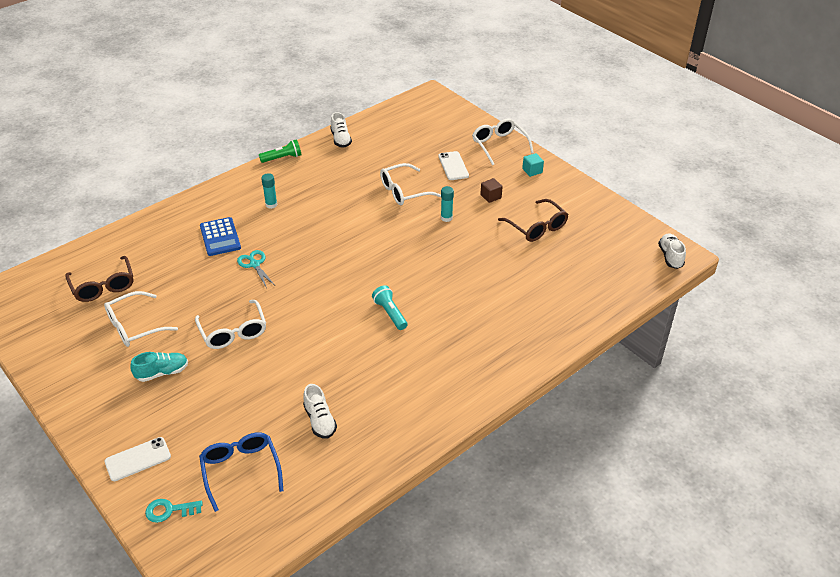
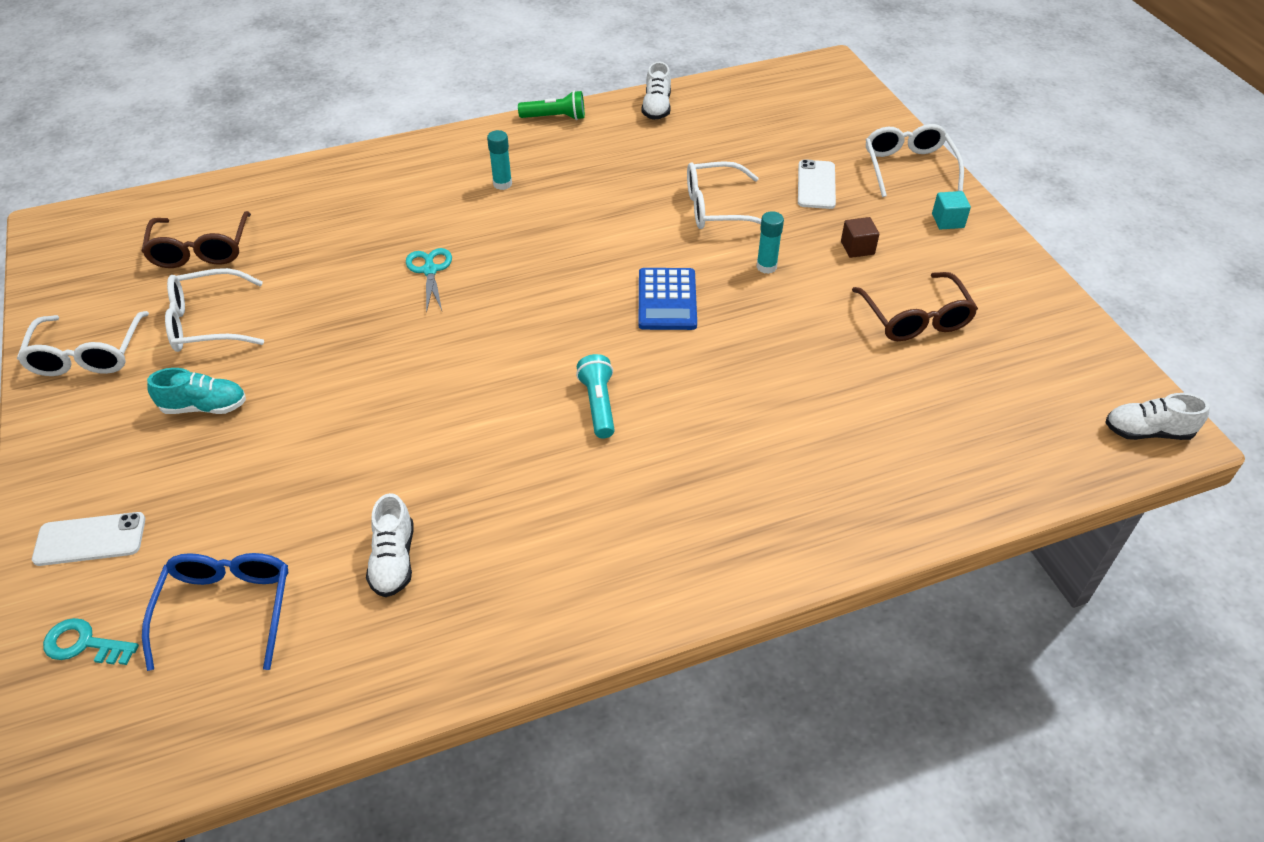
camera: 20 degrees right, 5 degrees up
white glasses [195,300,266,349] -> white glasses moved to [17,311,149,376]
blue calculator [200,217,241,256] -> blue calculator moved to [639,268,697,330]
white shoe [658,233,686,269] -> white shoe turned 105 degrees counterclockwise [1105,393,1210,440]

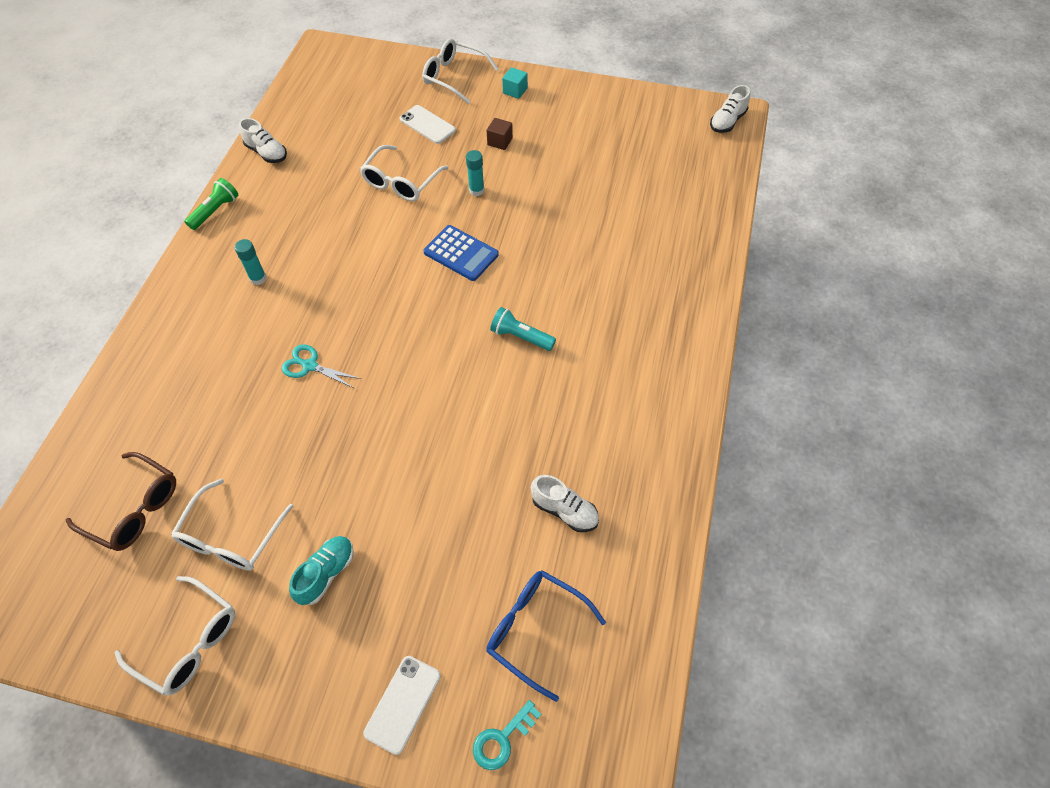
camera: 55 degrees left, 10 degrees up
brown glasses [852,272,978,341] -> none

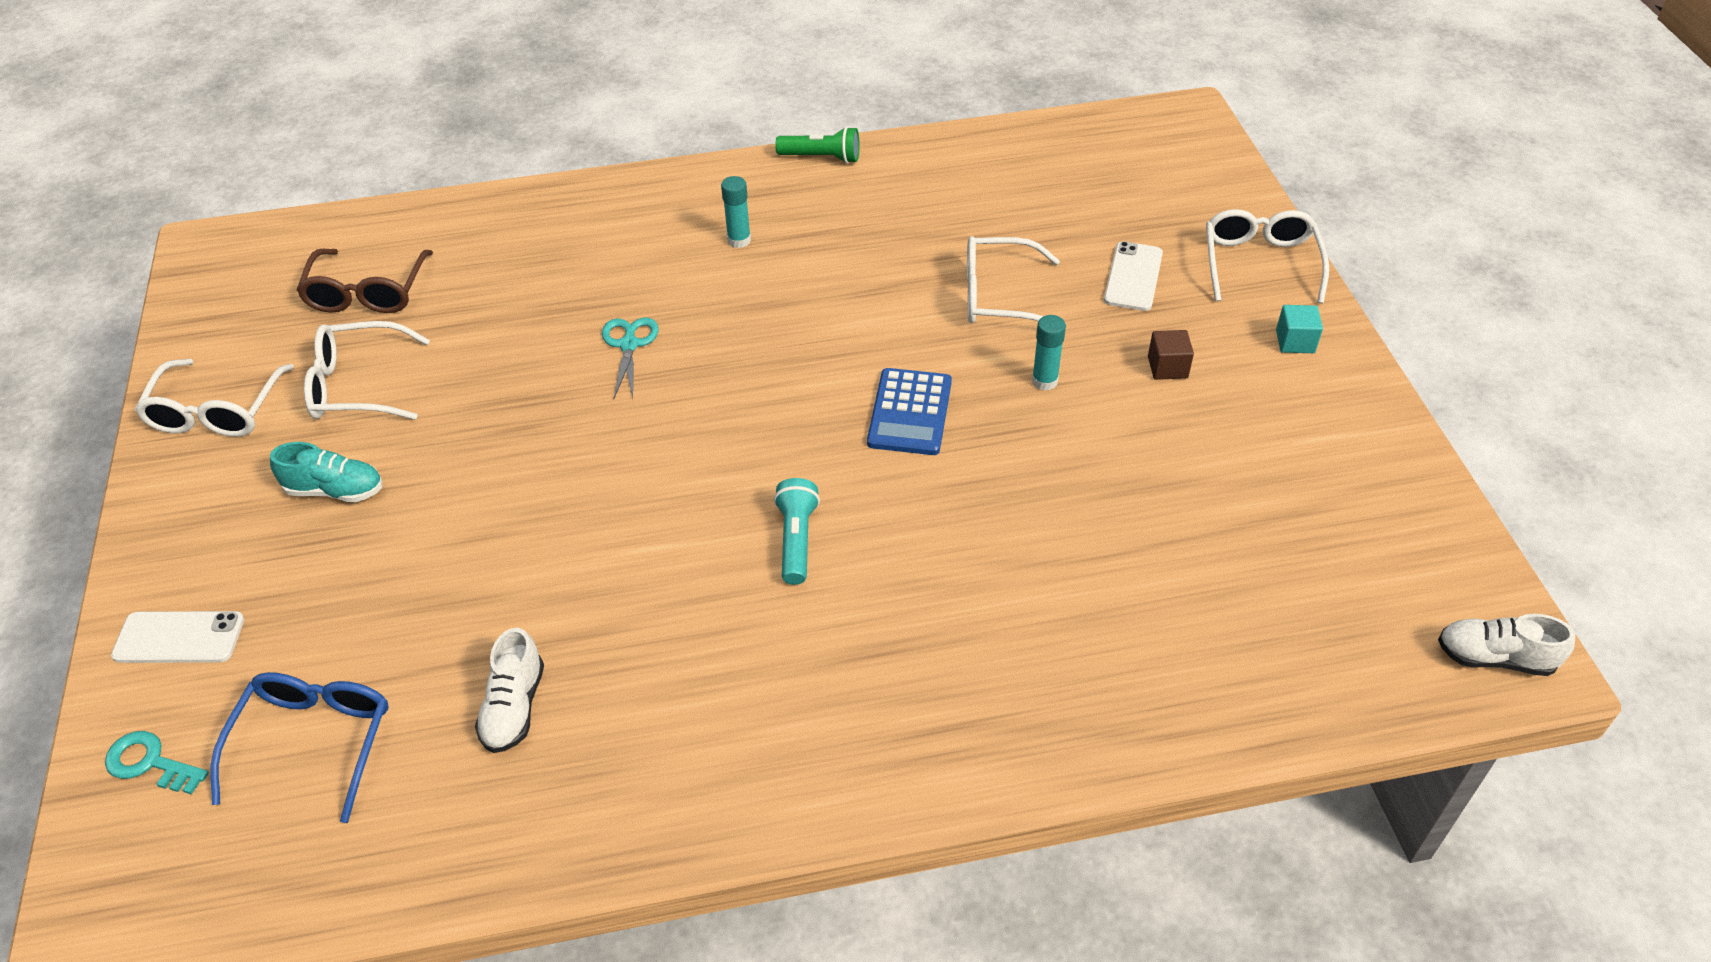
camera: 65 degrees right, 10 degrees down
white shoe [239,118,287,163] -> none

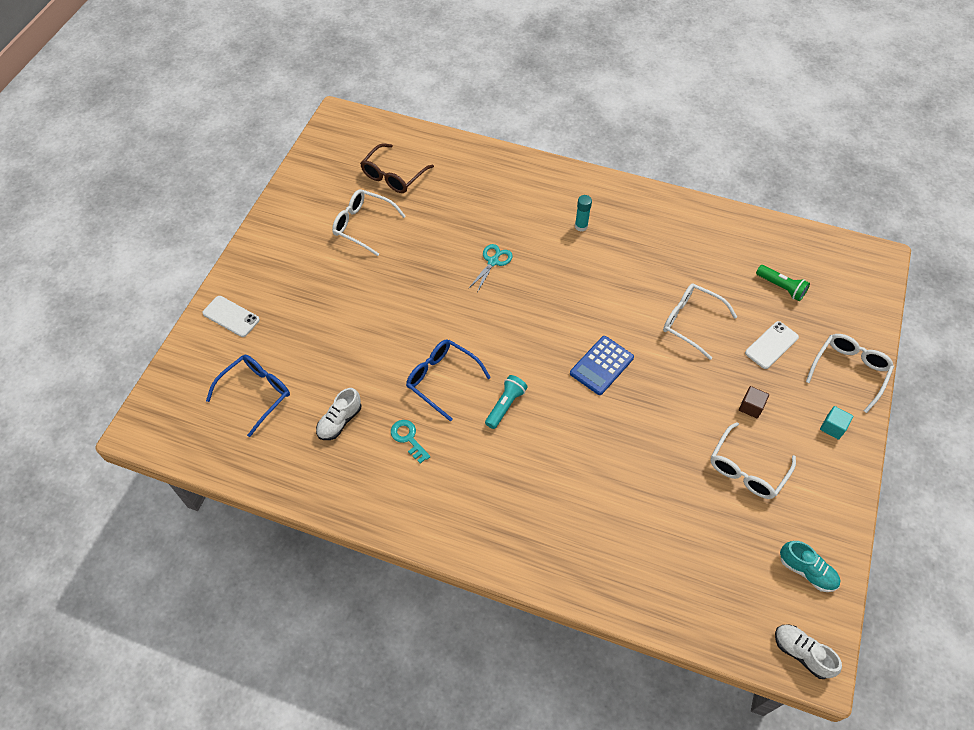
camera: 30 degrees right, 10 degrees up
turquoise key [105,731,209,794] -> turquoise key moved to [391,420,430,463]
white glasses [135,359,294,437] -> white glasses moved to [710,422,796,499]
turquoise shoe [270,442,382,502] -> turquoise shoe moved to [780,541,841,592]
green flashlight [775,127,860,163] -> green flashlight moved to [756,265,810,301]
turquoise glue stick [1032,315,1066,391] -> none
none -> blue glasses [406,339,491,421]

